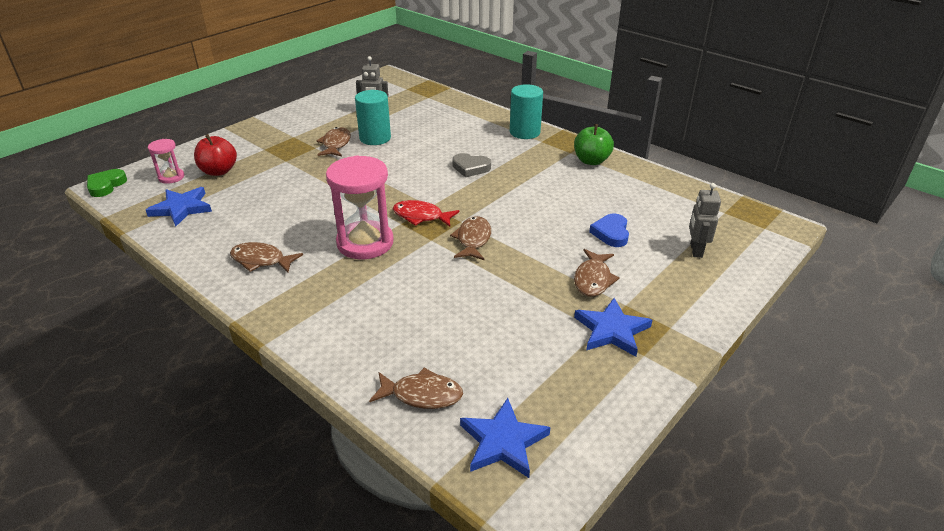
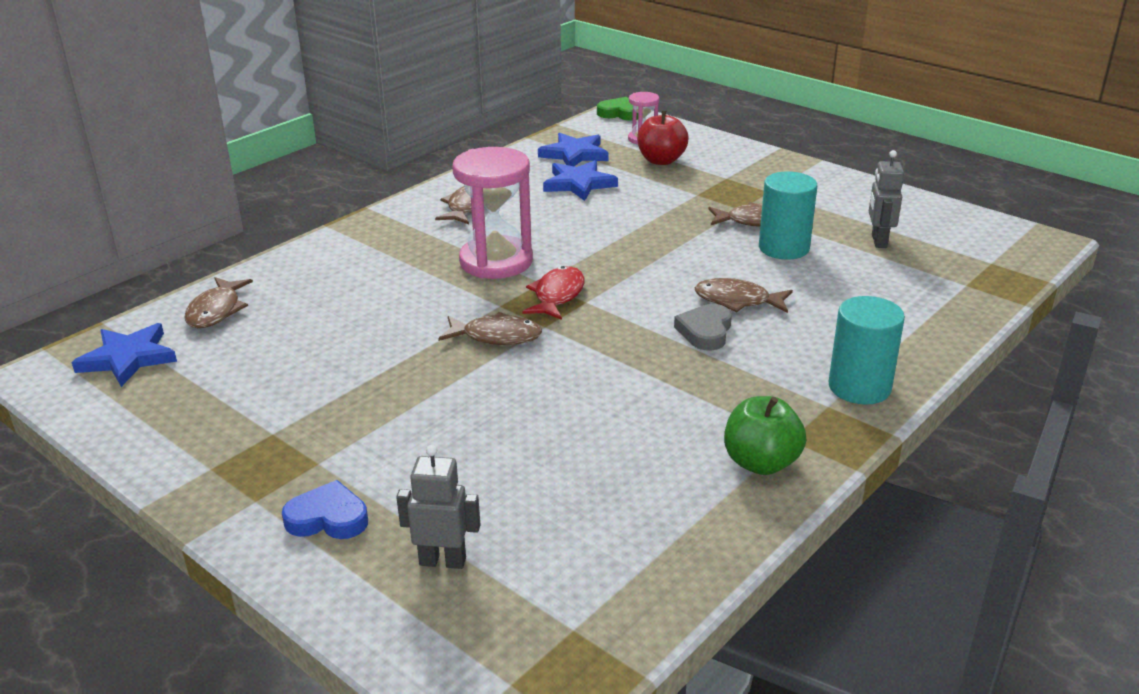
camera: 90 degrees right, 5 degrees down
brown fish [574,249,620,297] -> brown fish moved to [695,278,793,313]
blue star [574,298,652,357] -> blue star moved to [543,160,618,201]
blue heart [589,213,629,247] -> blue heart moved to [282,480,368,539]

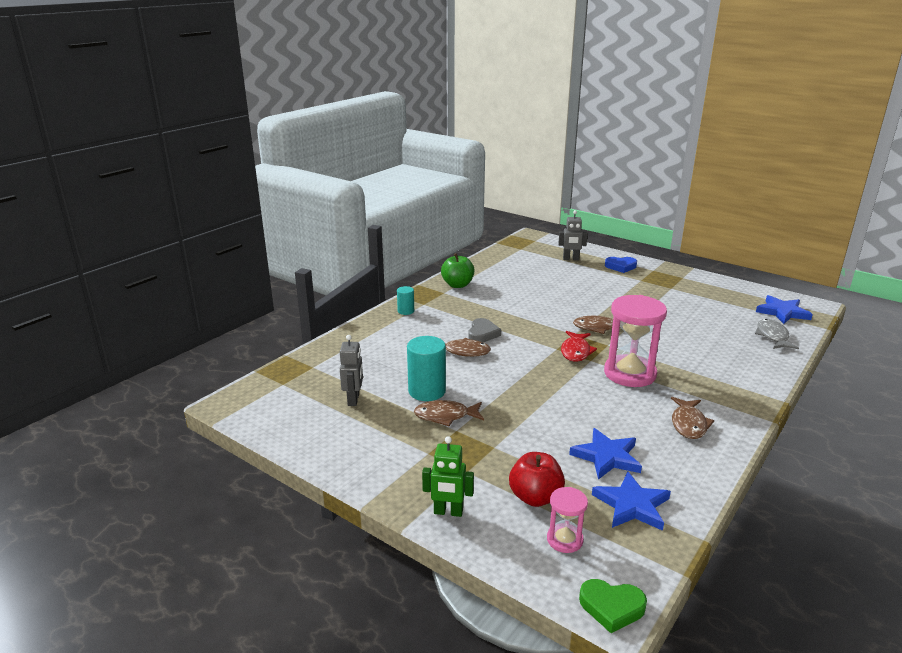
camera: 175 degrees right, 5 degrees down
brown fish [184,277,253,328] -> grey fish [755,319,799,349]
turquoise cylinder [829,296,905,405] -> turquoise cylinder [397,286,414,315], size x0.55
none -> green robot [422,436,474,517]

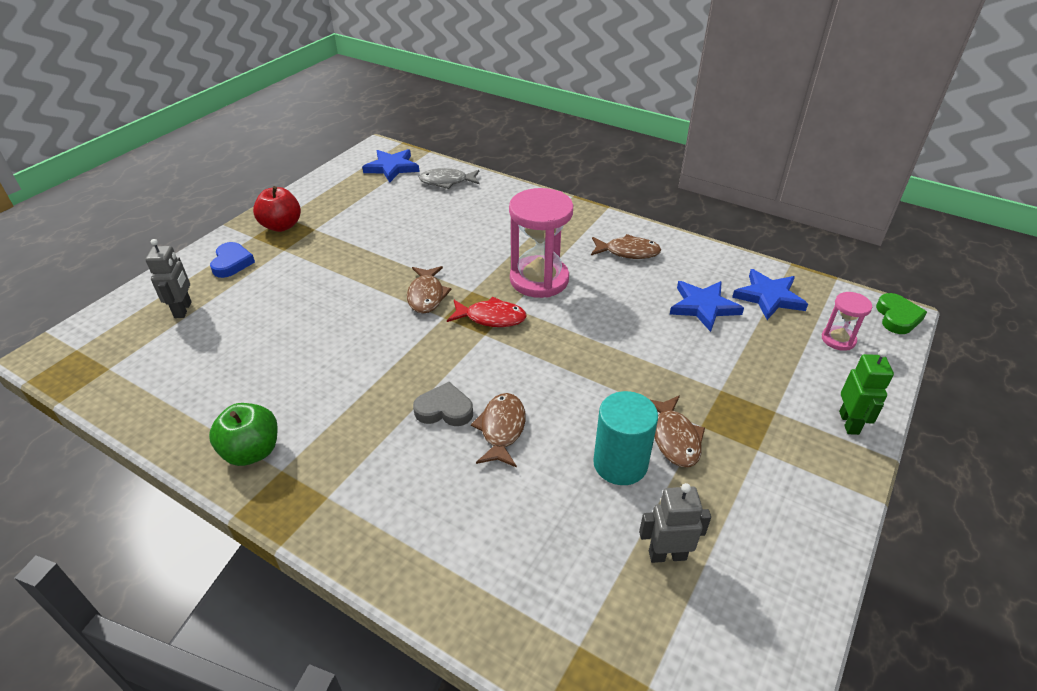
camera: 95 degrees left, 15 degrees up
turquoise cylinder [397,286,414,315] -> none
red apple [509,452,565,507] -> red apple moved to [253,186,301,232]

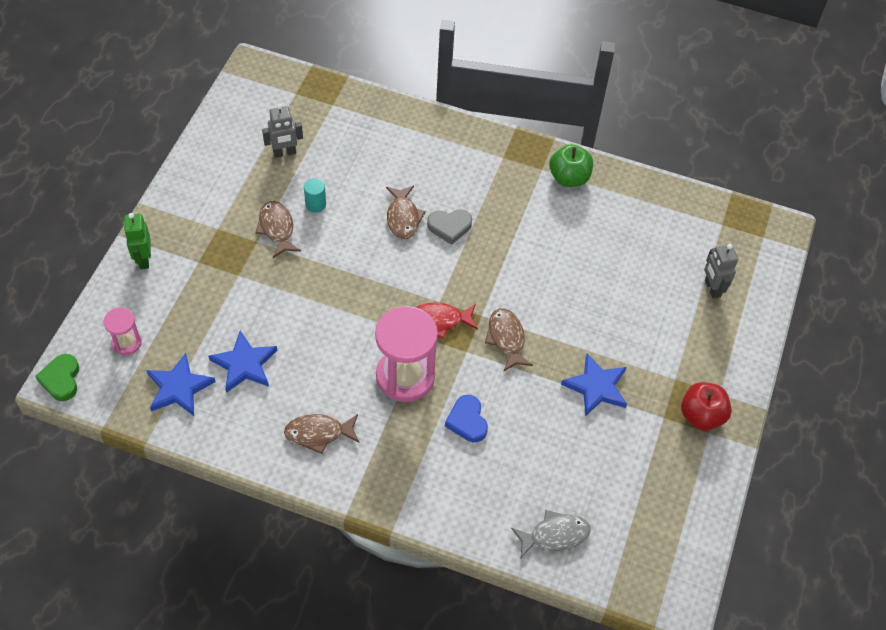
camera: 165 degrees right, 15 degrees up
blue heart [210,242,255,278] -> blue heart moved to [445,395,488,442]
blue star [362,149,420,183] -> blue star moved to [561,353,627,417]
turquoise cylinder [593,391,658,485] -> turquoise cylinder [304,178,326,213], size x0.55

